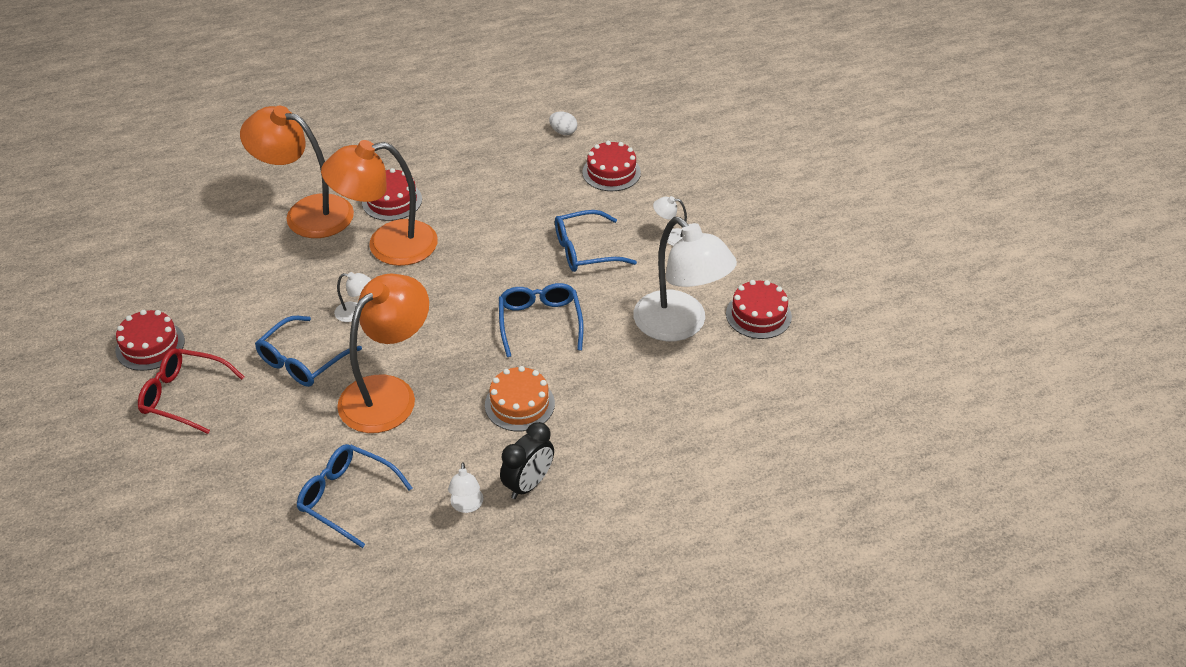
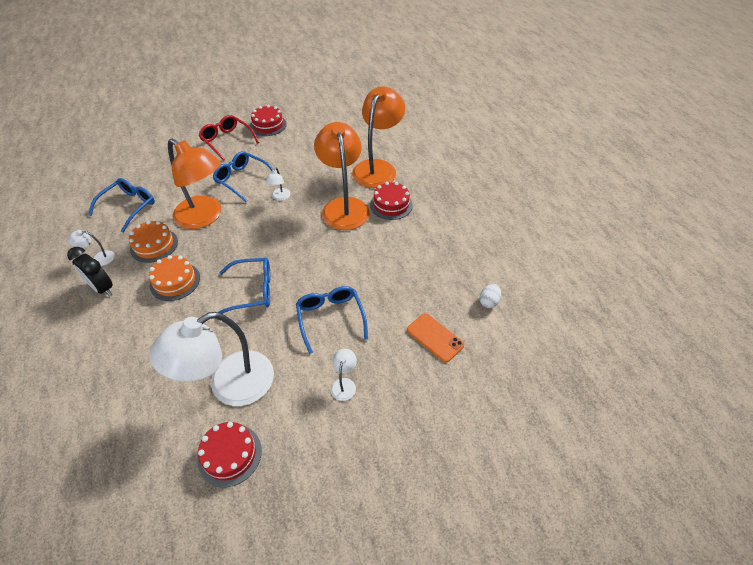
camera: 90 degrees right, 5 degrees up
red glasses [138,348,244,434] -> red glasses turned 60 degrees counterclockwise [199,115,259,161]
red cake [582,141,641,191] -> orange phone [407,313,464,363]
none -> orange cake [129,221,178,263]

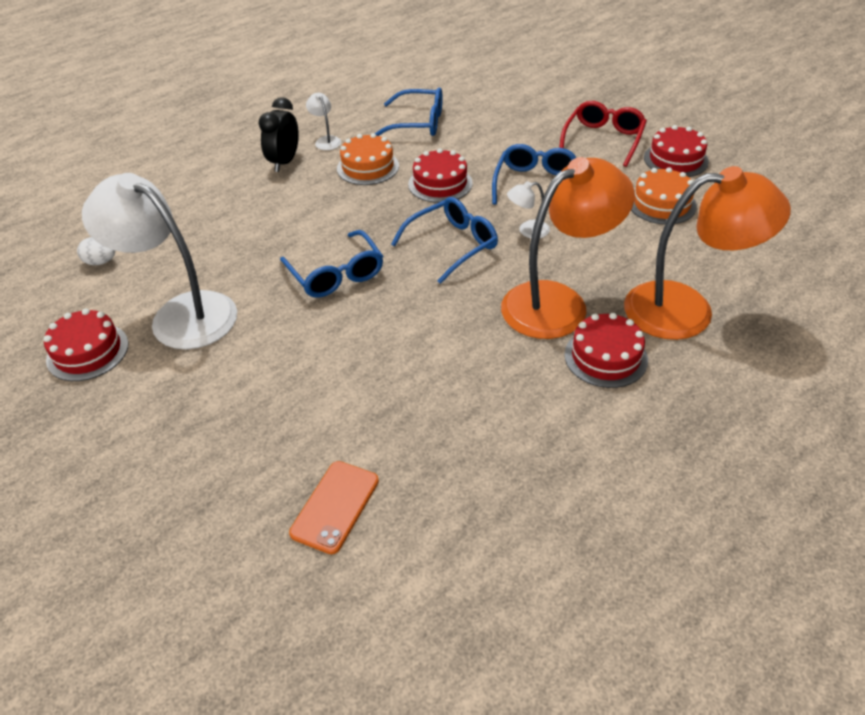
camera: 70 degrees right, 5 degrees down
orange cake [149,255,200,301] -> orange cake moved to [631,167,697,225]
orange lamp [168,138,221,229] -> red cake [408,148,473,203]
blue glasses [296,286,368,354] -> blue glasses moved to [391,197,498,284]
white lamp [331,349,357,401] -> none
white egg [480,284,501,308] -> white egg moved to [77,237,115,265]

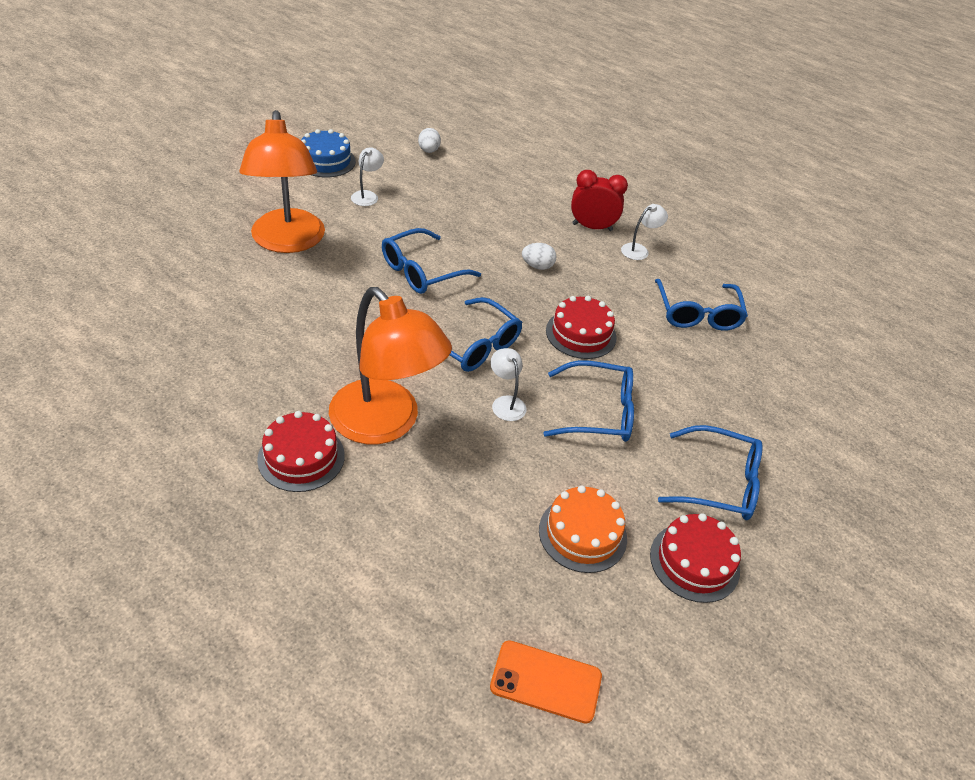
camera: 75 degrees right, 0 degrees up
red cake [44,308,129,381] -> blue cake [301,129,356,177]
white lamp [82,173,237,349] -> white lamp [351,147,384,206], size x0.40
black clock [258,97,299,172] -> red clock [571,170,628,231]
orange phone [289,461,379,554] -> orange phone moved to [490,640,602,724]
orange cake [337,133,399,185] -> none
red glasses [559,101,647,167] -> blue glasses [658,425,763,520]
orange lamp [624,166,791,340] -> orange lamp moved to [240,110,325,253]
none -> white egg [522,243,557,270]

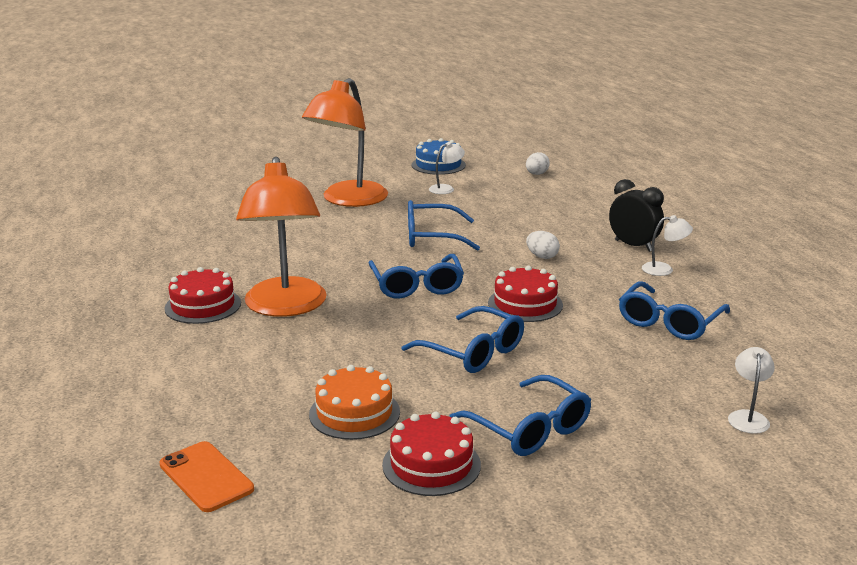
camera: 40 degrees right, 20 degrees down
white lamp [491,348,527,421] -> white lamp moved to [728,347,775,434]
red clock [571,170,628,231] -> black clock [609,179,664,252]

